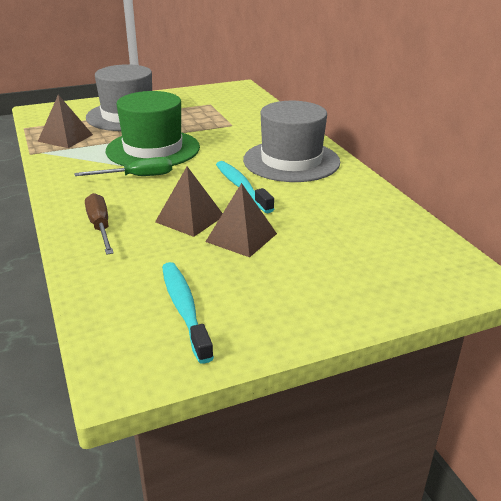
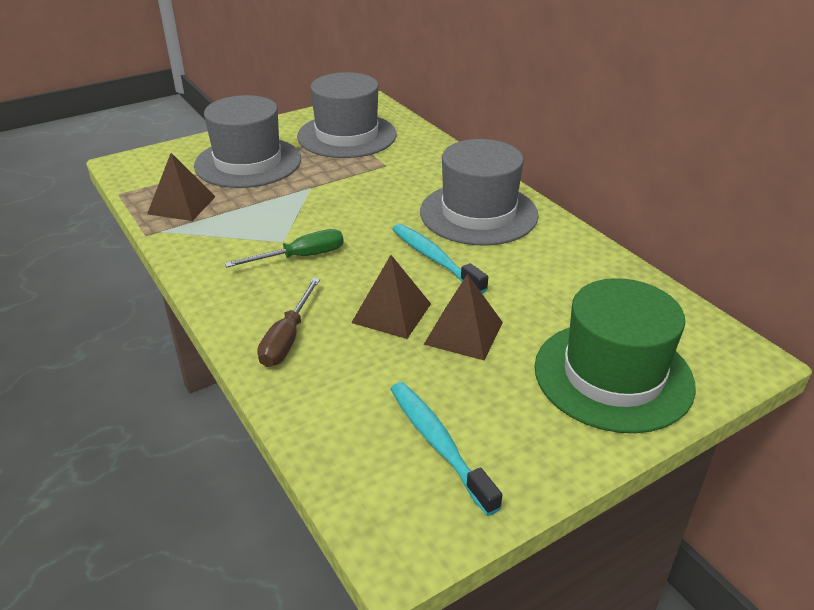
camera: 10 degrees left, 5 degrees up
brown screwdriver [85,193,114,255] -> brown screwdriver turned 135 degrees counterclockwise [257,278,320,367]
green hat [106,91,200,166] -> green hat moved to [534,278,696,433]
none -> grey hat [297,72,397,158]

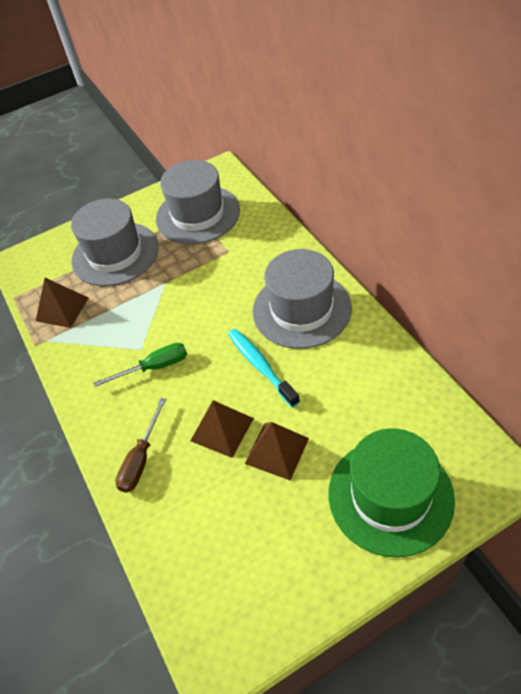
camera: 10 degrees right, 15 degrees up
turquoise toothbrush [390,382,502,516] -> none

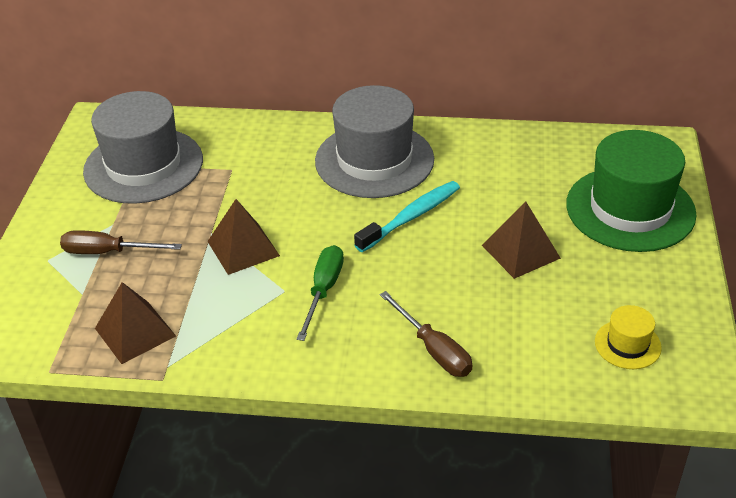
camera: 60 degrees left, 10 degrees down
grey hat [71,198,158,286] -> brown screwdriver [60,230,182,254]
brown pyramid [190,400,254,458] -> brown pyramid moved to [207,199,280,275]
turquoise toothbrush [228,329,300,408] -> turquoise toothbrush turned 135 degrees clockwise [354,181,460,252]
none -> yellow hat [595,305,662,369]

